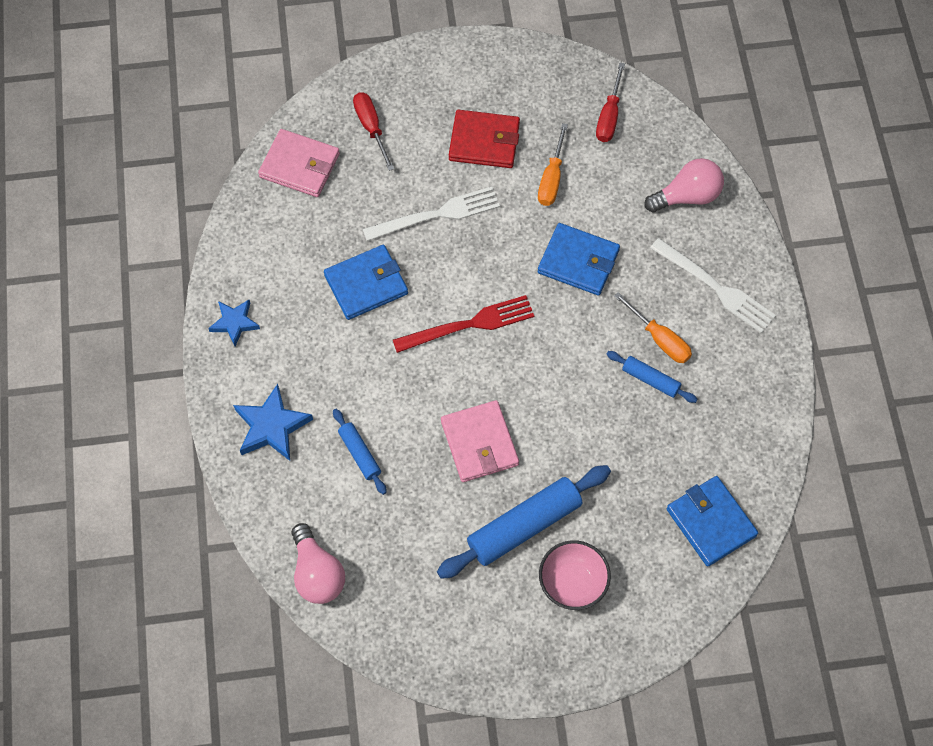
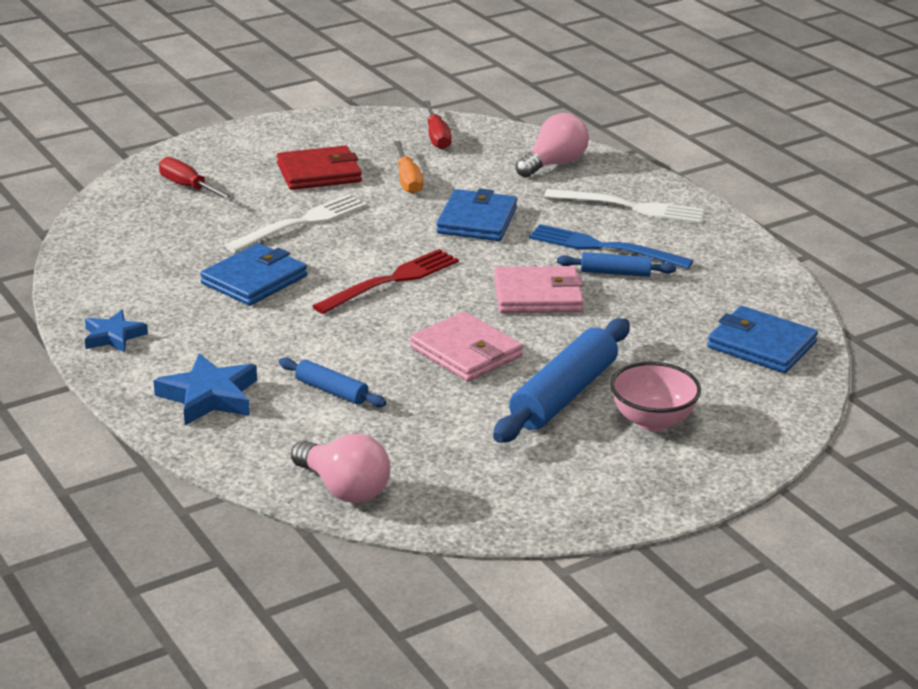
camera: 25 degrees left, 35 degrees down
pink wallet [258,129,340,197] -> pink wallet moved to [494,266,584,313]
blue wallet [538,223,620,296] -> blue wallet turned 75 degrees counterclockwise [436,188,517,241]
orange screwdriver [614,292,692,363] -> blue fork [529,224,693,269]

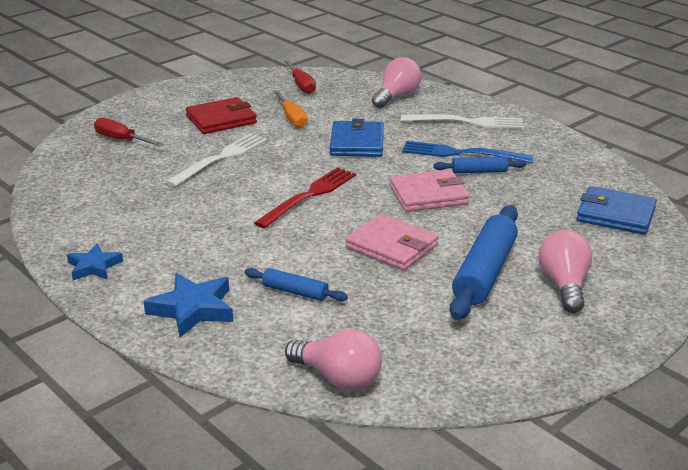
camera: 10 degrees left, 0 degrees up
blue wallet [200,243,307,306] -> none
pink bowl [610,362,701,431] -> pink light bulb [538,230,593,313]

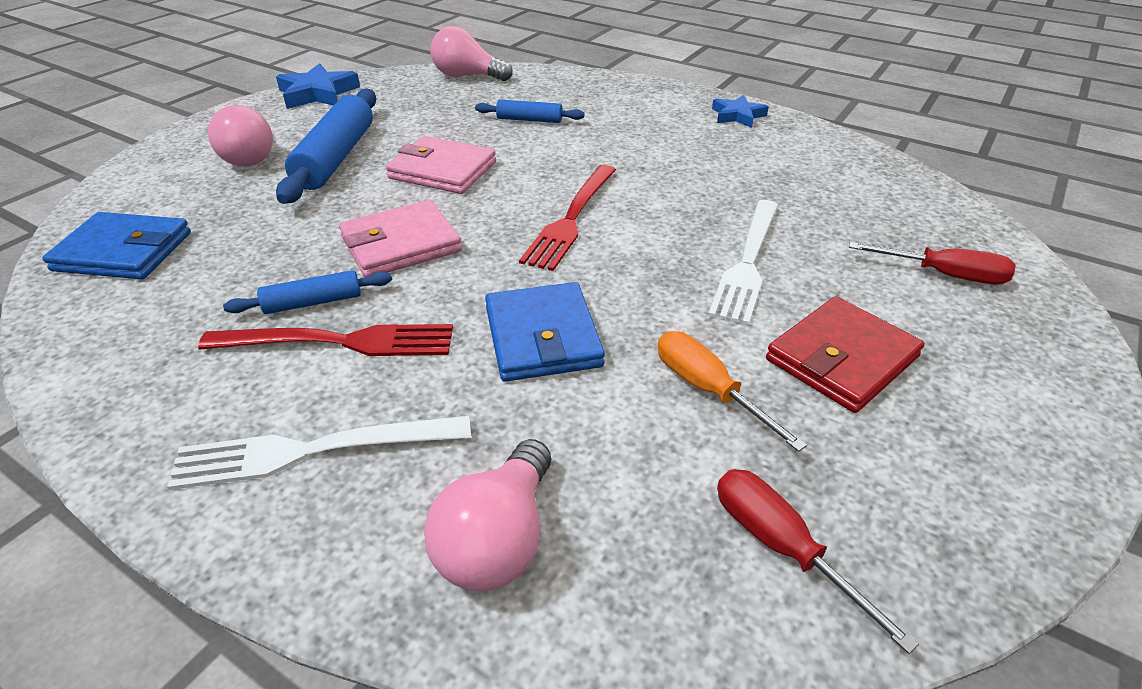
camera: 165 degrees right, 10 degrees up
blue star [144,273,233,338] -> blue star moved to [276,63,360,109]
blue fork [402,141,534,163] -> red fork [198,324,453,356]

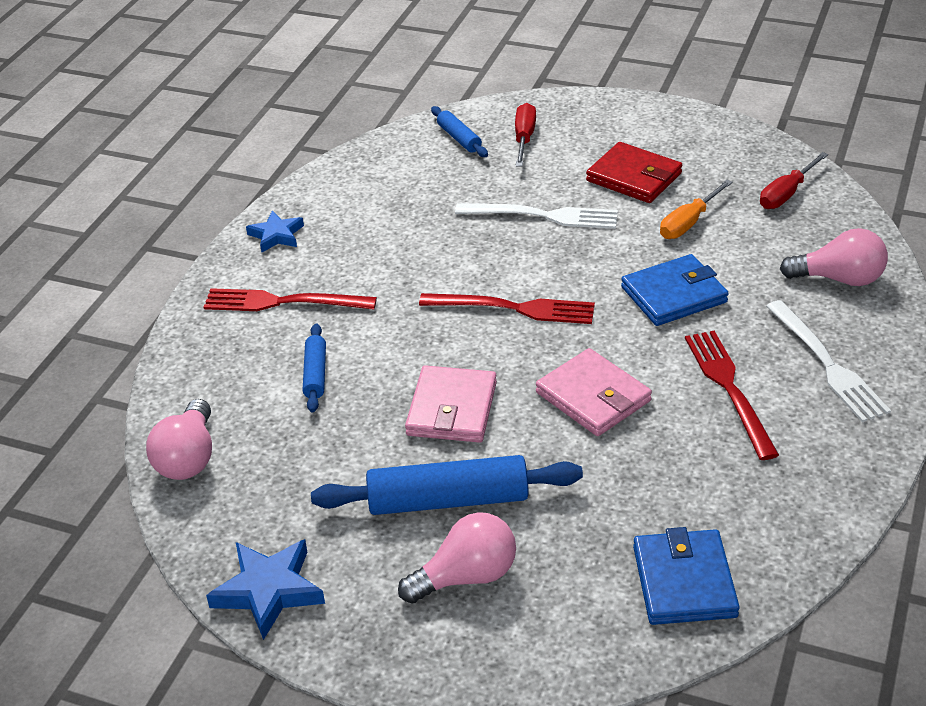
camera: 100 degrees left, 0 degrees up
blue rolling pin [223,270,392,314] -> blue rolling pin moved to [431,106,488,157]
none -> red fork [204,288,377,311]

